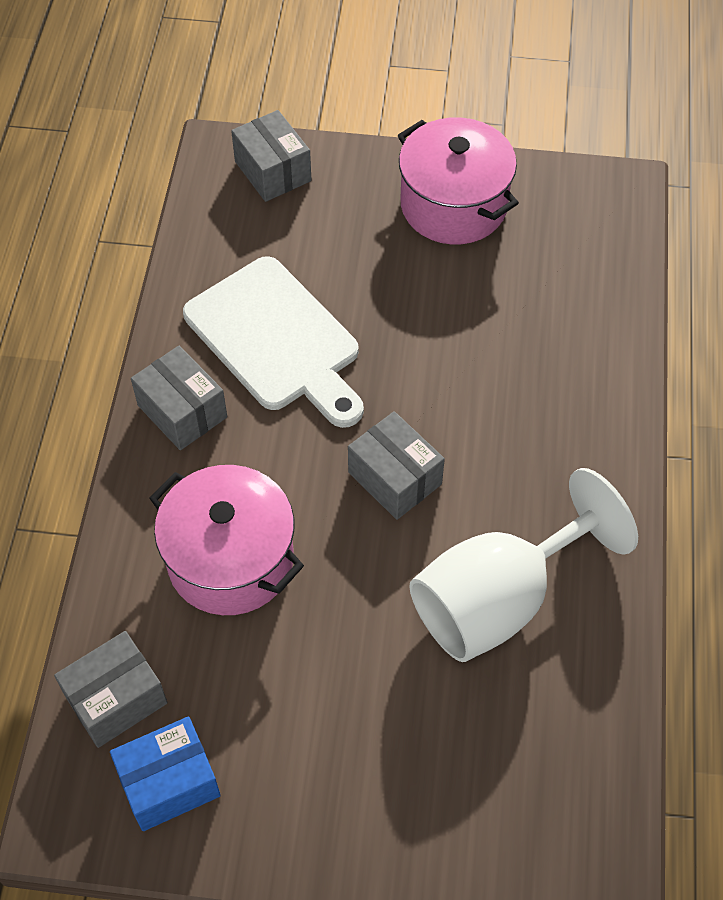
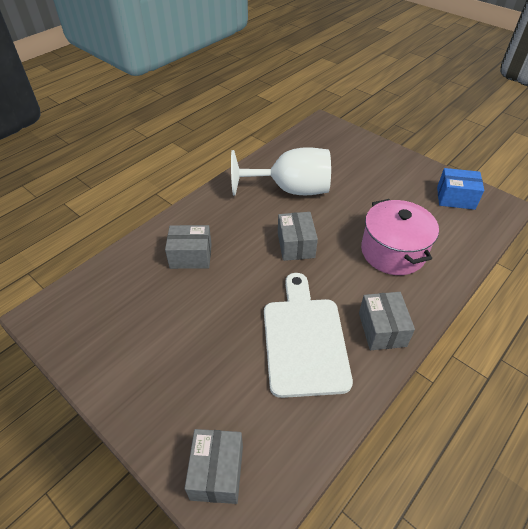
camera: 145 degrees left, 10 degrees down
grey box [54,631,168,748] -> grey box moved to [165,225,212,269]
pink pot [398,117,519,244] -> none

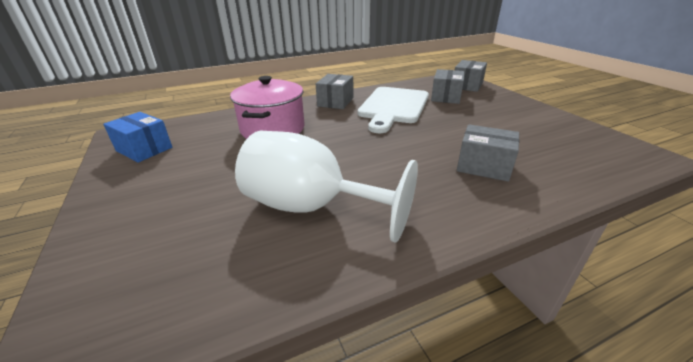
camera: 155 degrees left, 15 degrees down
grey box [278,212,318,261] -> grey box moved to [431,69,465,104]

